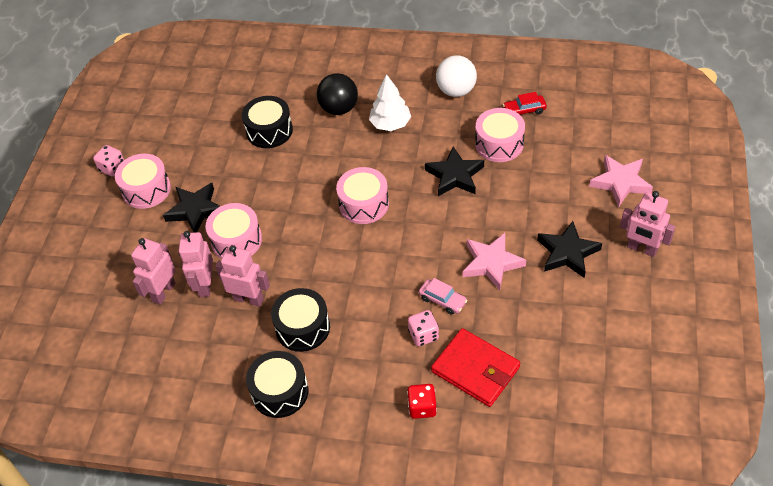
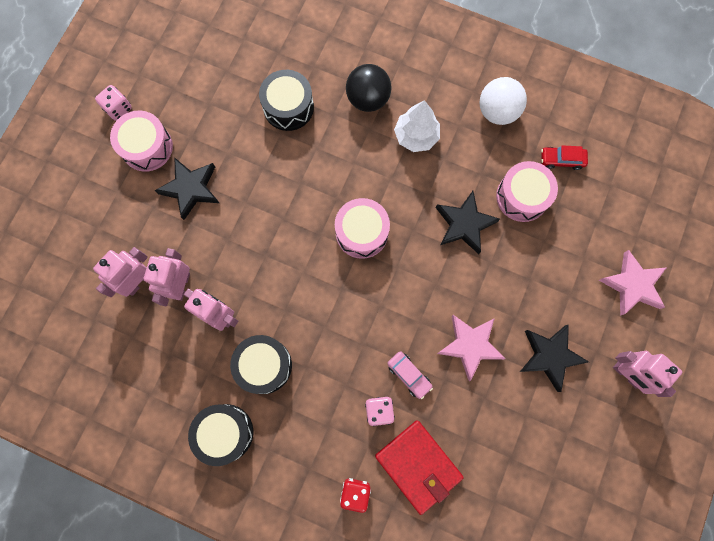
camera: 10 degrees right, 25 degrees up
pink drum [206,203,262,259] -> none

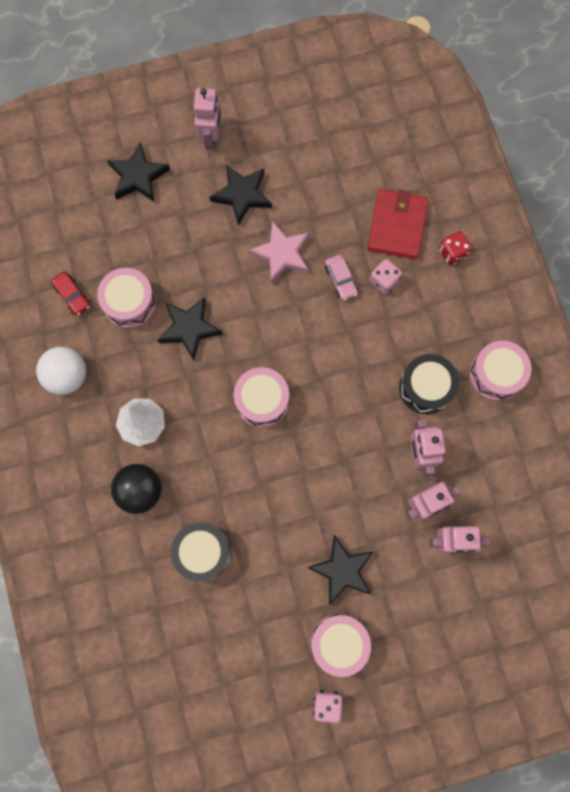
camera: 130 degrees left, 0 degrees up
black drum [188,404,253,466] -> pink drum [469,341,531,401]
pink car [387,351,433,399] -> pink car turned 150 degrees clockwise [325,255,358,300]
pink star [599,250,667,316] -> black star [107,142,170,202]

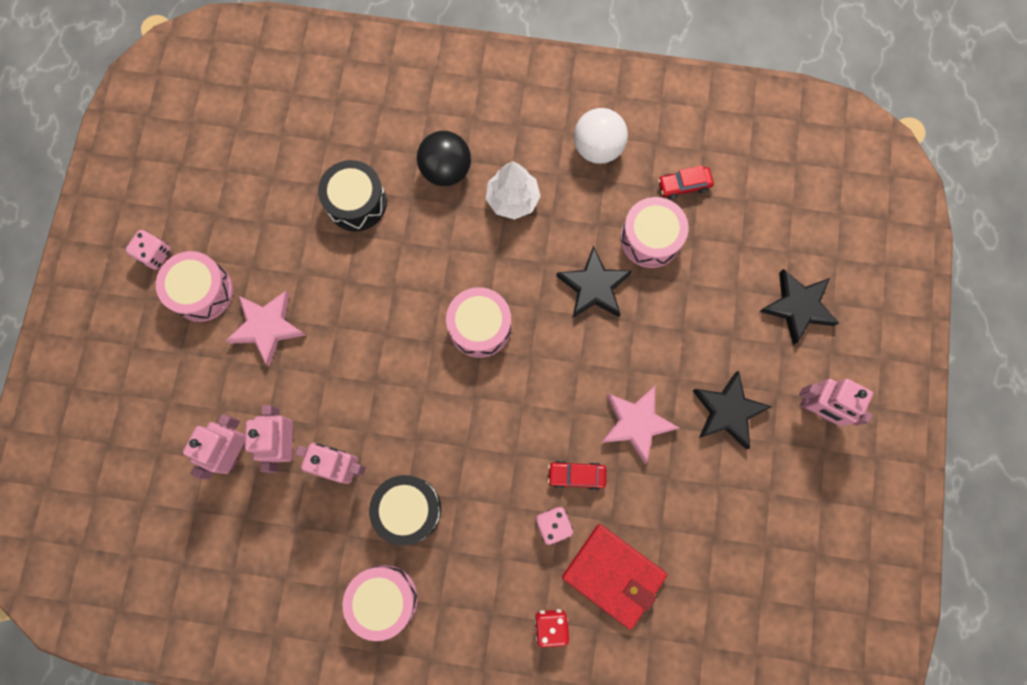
camera: 115 degrees right, 0 degrees up
black star [307,535,374,605] -> pink star [226,291,305,366]
pink car [325,255,358,300] -> red car [548,461,607,490]

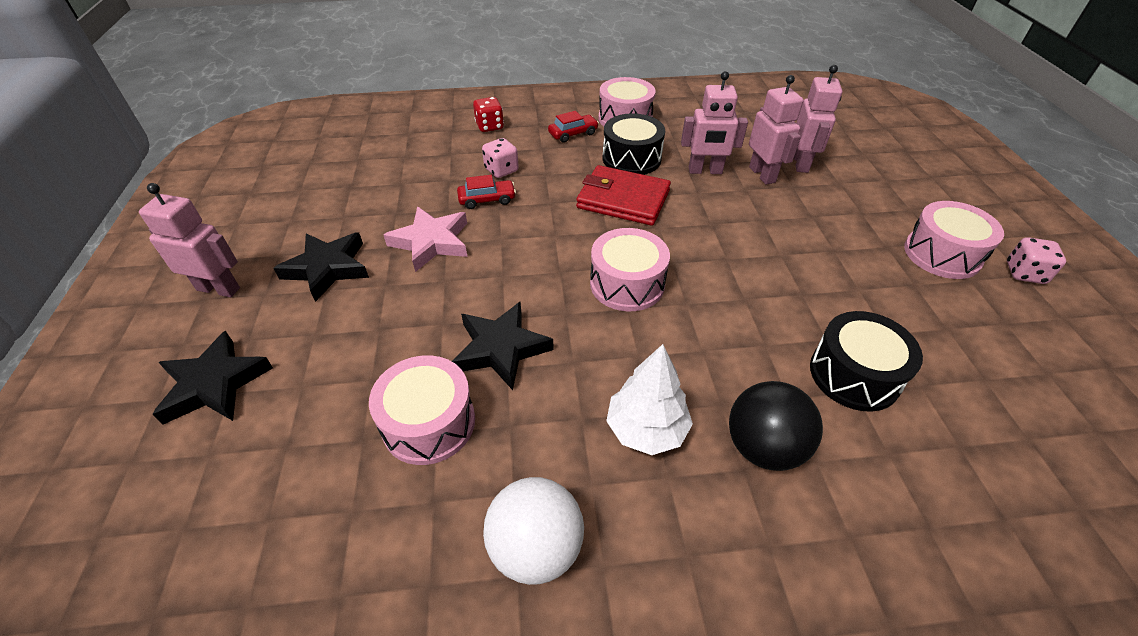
camera: 165 degrees right, 30 degrees down
pink star [226,291,305,366] -> none
red wallet [562,524,667,630] -> red wallet moved to [576,165,671,226]
red car [658,165,714,199] -> red car moved to [548,111,599,143]

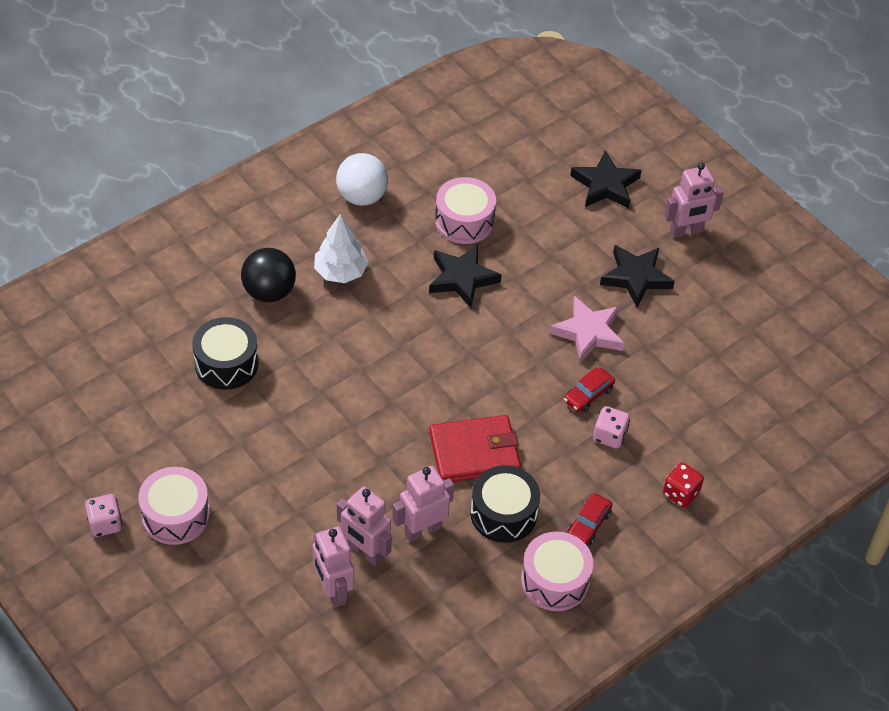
camera: 145 degrees right, 5 degrees up
pink drum [590,228,670,311] -> none

